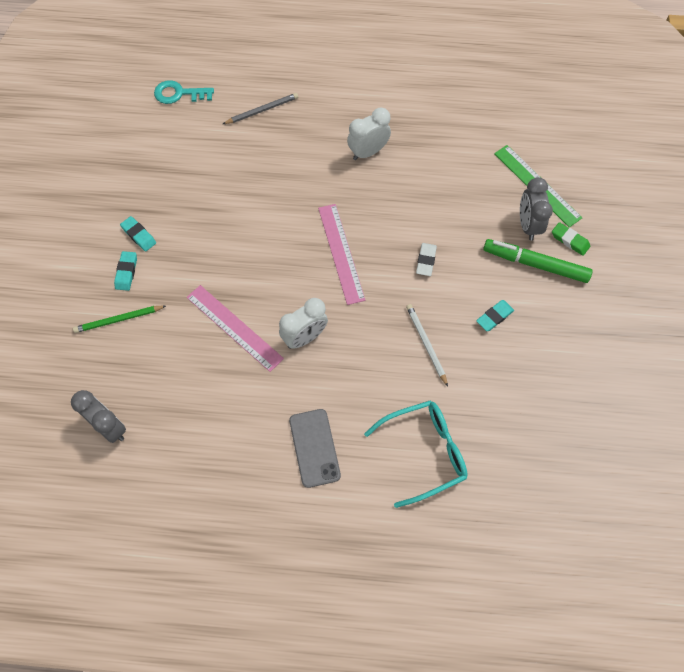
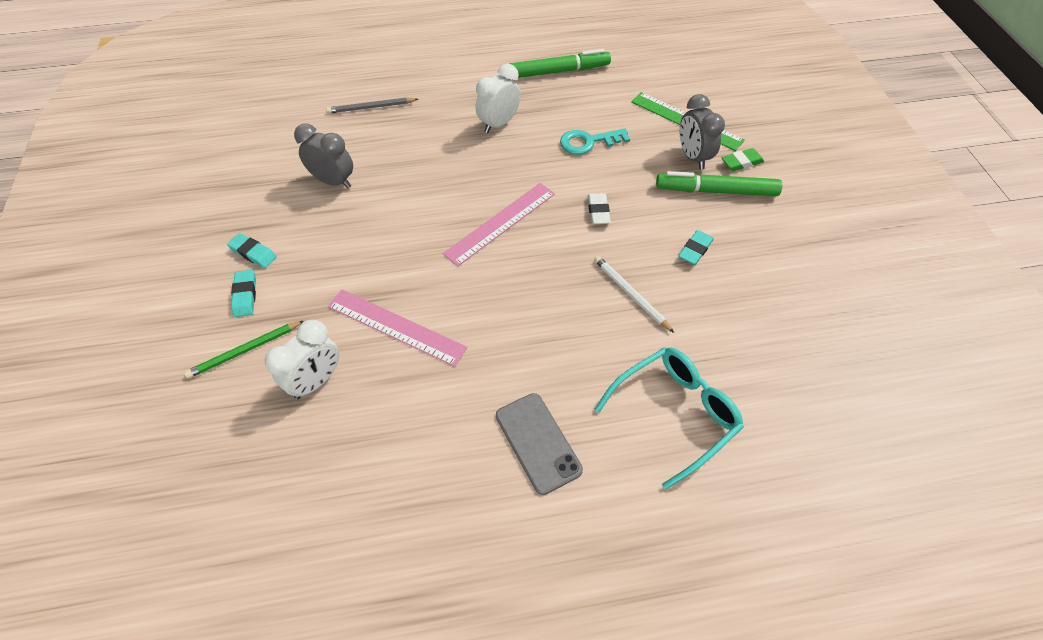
camera: 15 degrees left, 10 degrees down
grey clock [71,390,126,443] -> grey clock moved to [294,123,353,188]
turquoise key [154,80,214,104] -> turquoise key moved to [560,128,630,155]
grey pencil [223,93,298,124] -> grey pencil turned 150 degrees counterclockwise [326,97,418,114]
white clock [279,298,328,349] -> white clock moved to [265,320,339,399]
pink ruler [318,204,366,305] -> pink ruler turned 75 degrees clockwise [443,183,555,266]
green eraser [552,222,590,256] -> green eraser turned 45 degrees counterclockwise [721,148,764,171]
none -> green marker [509,49,611,78]

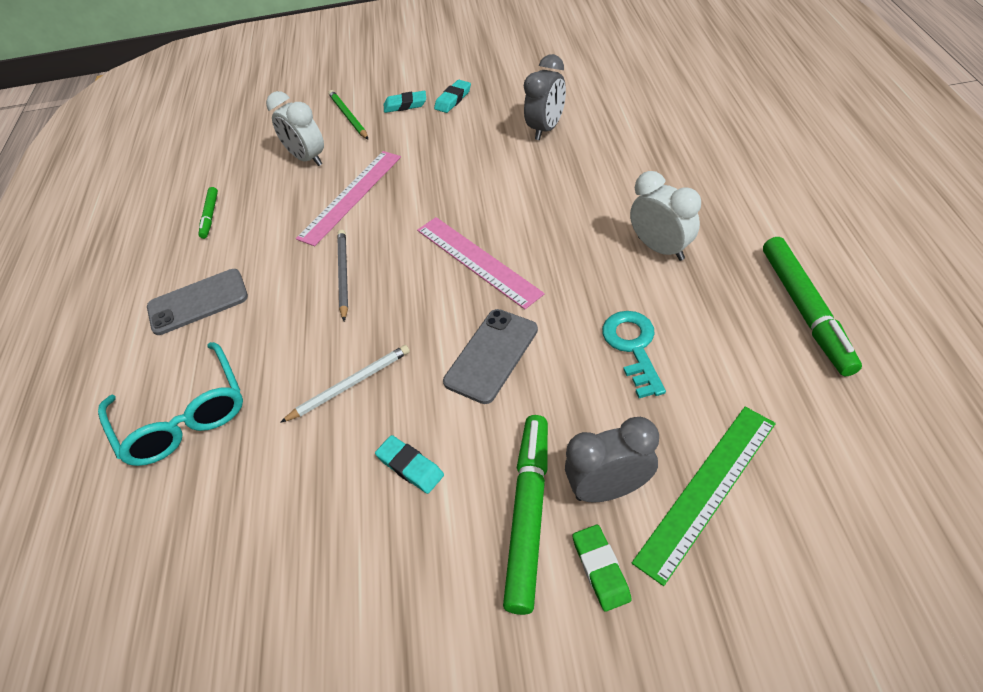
camera: 100 degrees right, 5 degrees down
grey pencil [326,97,418,114] -> grey pencil moved to [337,230,348,321]
white eraser [588,193,611,224] -> grey phone [443,309,538,404]
none -> green marker [198,187,218,239]

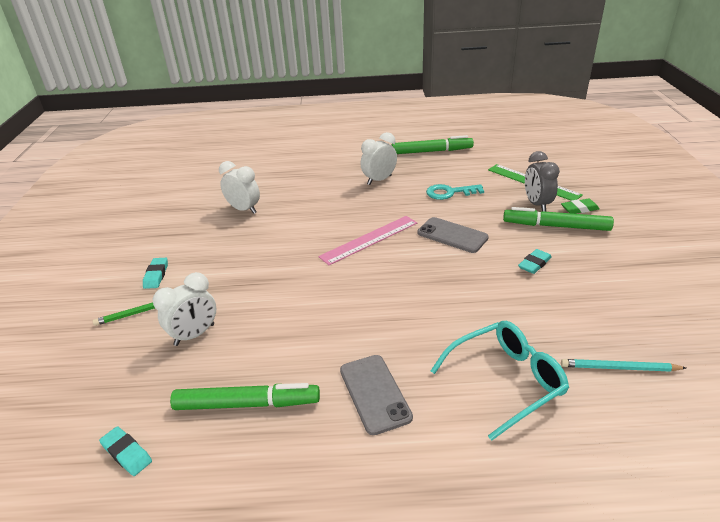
camera: 90 degrees left, 15 degrees down
green marker [198,187,218,239] -> green marker [170,383,320,410], size x1.93
white pencil [280,345,410,423] -> none
pink ruler [296,151,401,246] -> none
grey pencil [337,230,348,321] -> none
turquoise eraser [434,80,471,113] -> turquoise eraser moved to [99,426,152,476]
grey clock [524,54,566,140] -> white clock [219,161,260,214]
none -> turquoise pencil [561,359,686,372]

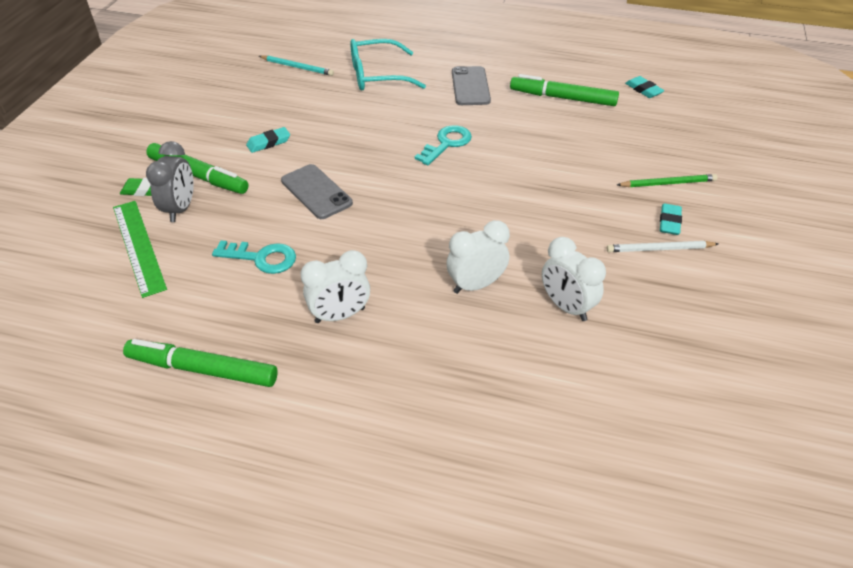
camera: 165 degrees left, 10 degrees up
white clock [153,272,216,346] -> white clock moved to [446,220,510,294]
pink ruler [318,216,417,265] -> none
none -> turquoise key [415,125,472,165]
none -> white pencil [606,241,719,252]

